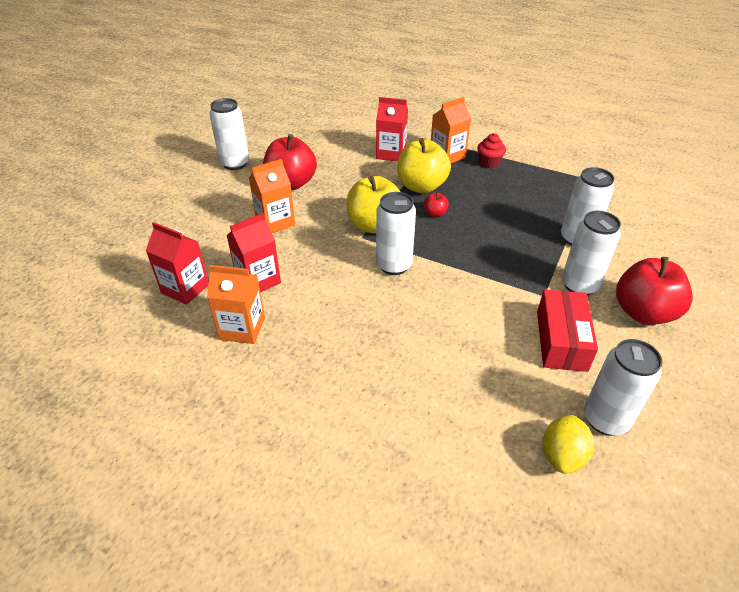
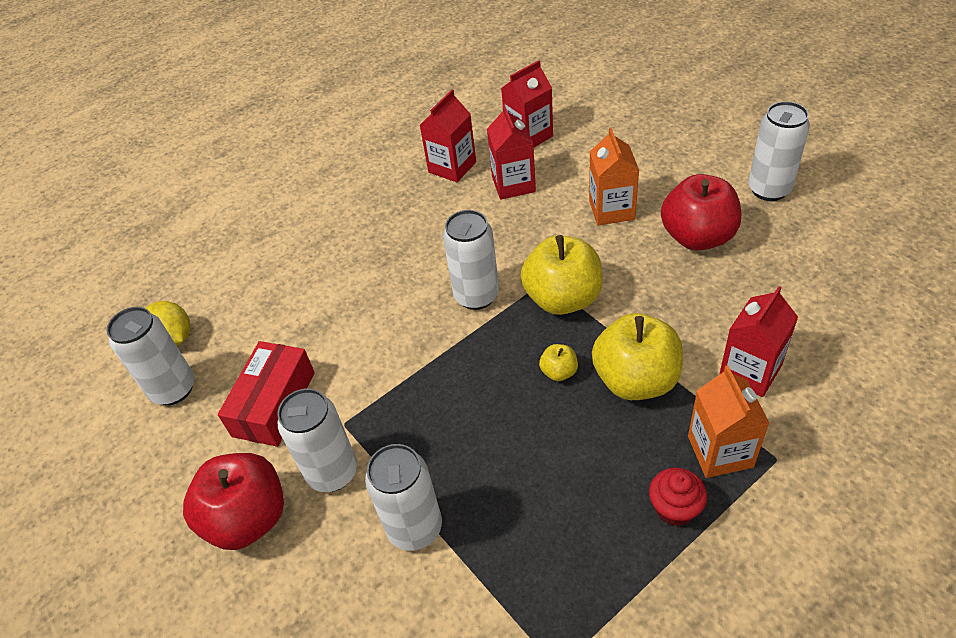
camera: 120 degrees right, 5 degrees up
orange carton [207,265,265,344] -> red carton [420,90,476,182]
red apple [424,191,449,217] -> yellow apple [539,344,578,381]
red box [537,289,598,372] -> red box turned 75 degrees clockwise [218,341,315,447]

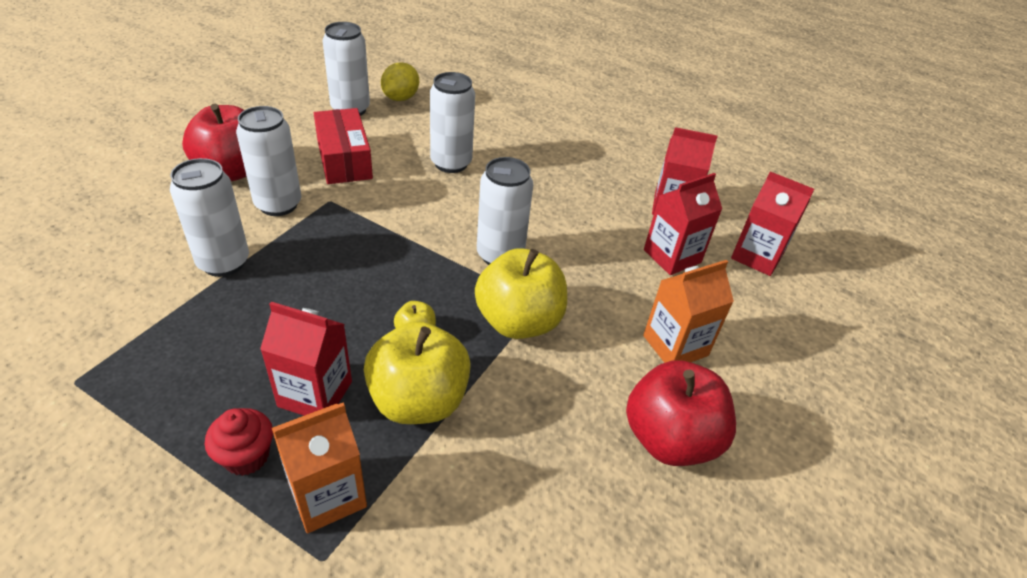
camera: 60 degrees right, 5 degrees down
red box [218,341,315,447] -> red box turned 75 degrees clockwise [314,108,373,184]
red carton [719,286,798,397] -> red carton moved to [260,302,352,416]
white can [748,101,810,201] -> white can moved to [430,72,475,173]

